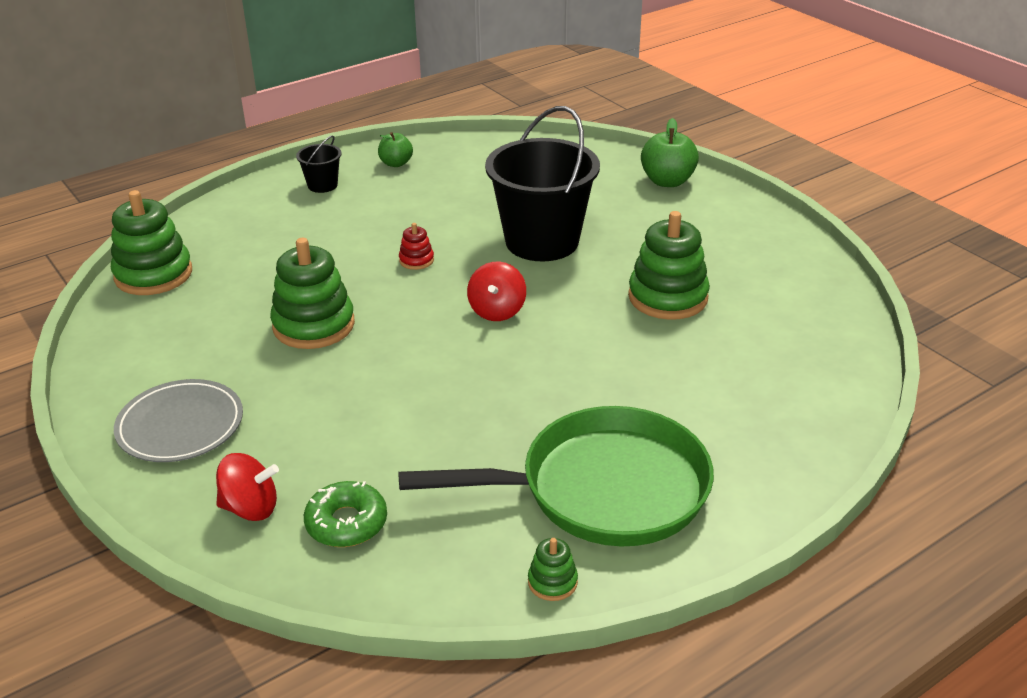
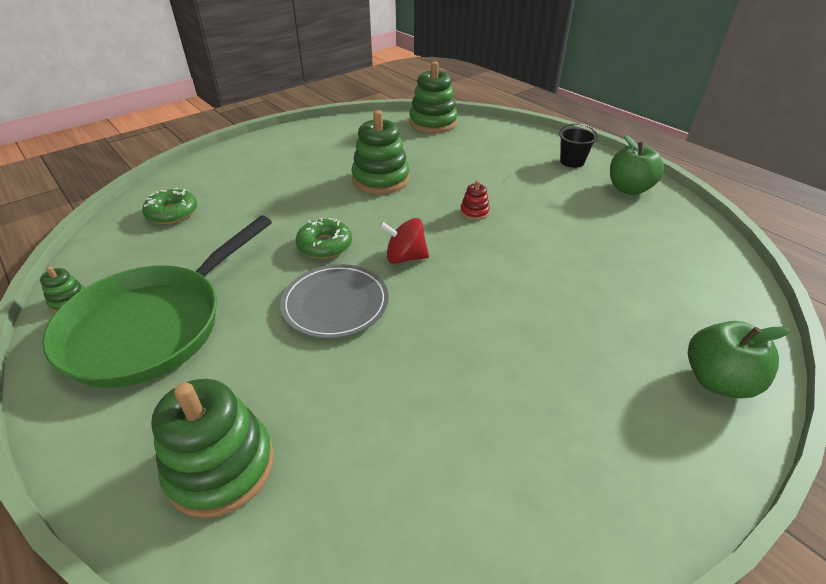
camera: 85 degrees right, 5 degrees up
grey plate [114,379,243,462] -> grey plate moved to [280,264,389,338]
red spinning top [216,453,279,521] -> none
green apple [378,132,413,167] -> green apple [610,135,664,195], size x1.58
green pan [399,406,714,546] -> green pan turned 45 degrees clockwise [42,216,272,388]
black bucket [485,106,600,261] -> none
green stacking toy [628,211,710,320] -> green stacking toy moved to [151,379,274,518]
none -> green donut [295,218,352,259]

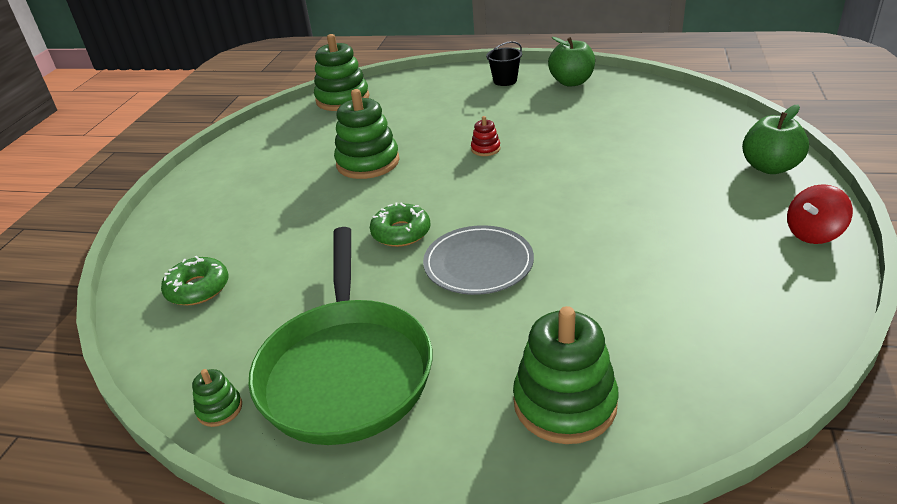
camera: 35 degrees left, 5 degrees down
red spinning top [379,218,429,264] -> red spinning top moved to [787,184,853,244]

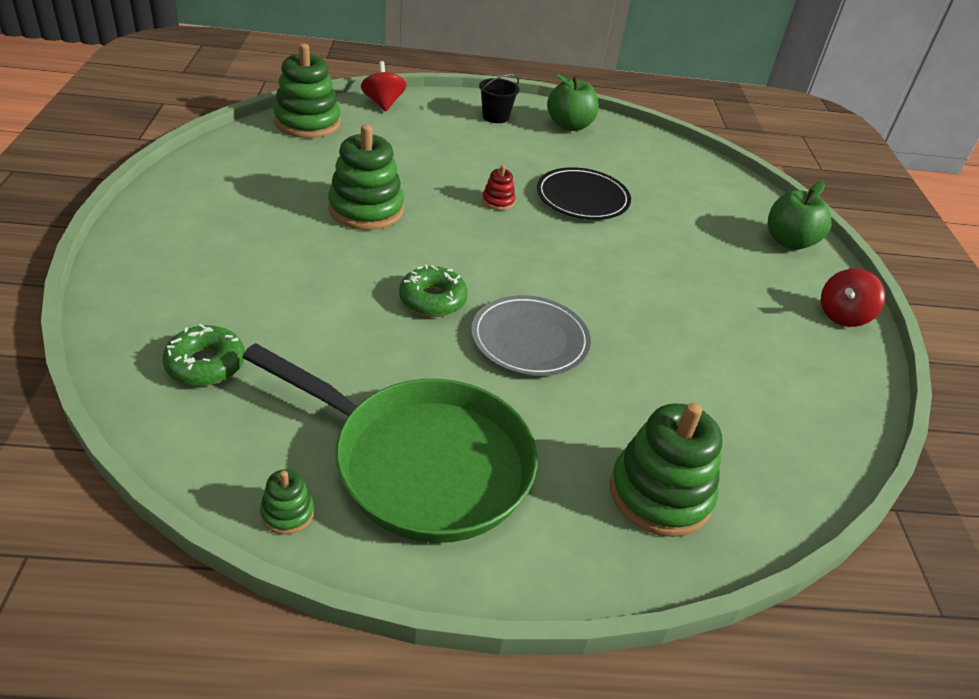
camera: 20 degrees left, 5 degrees up
green pan [249,227,432,445] -> green pan turned 45 degrees counterclockwise [243,343,538,543]
none -> red spinning top [361,61,406,112]
none -> black plate [537,167,631,220]

